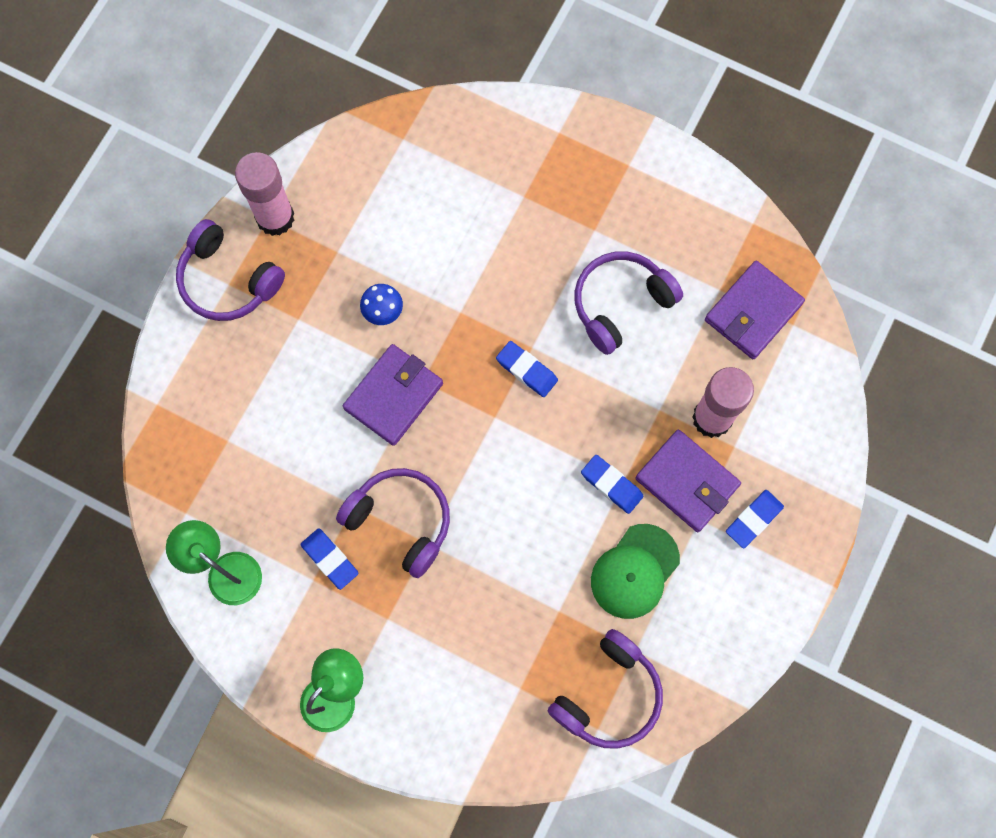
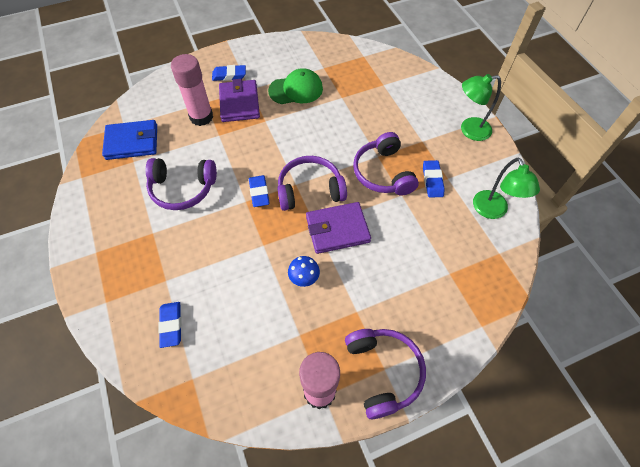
camera: 140 degrees left, 15 degrees down
purple headphones [548,629,663,749] -> purple headphones moved to [277,156,347,211]
blue eraser [581,455,644,514] -> blue eraser moved to [158,302,182,348]
purple wallet [705,261,805,359] -> blue wallet [102,120,157,160]

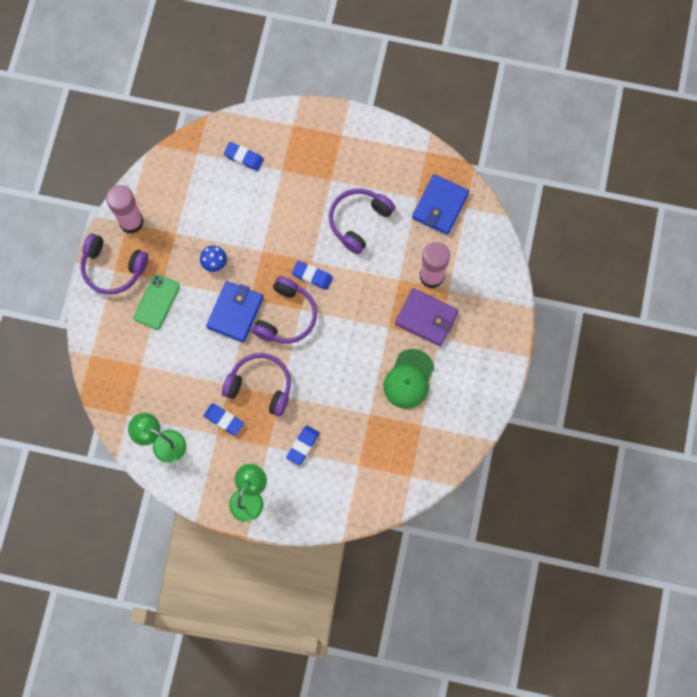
camera: 125 degrees right, 15 degrees up
blue eraser [212,65,246,81] -> blue eraser moved to [286,425,319,466]
purple wallet [306,202,371,254] -> blue wallet [206,281,264,342]
none -> green phone [134,274,180,330]

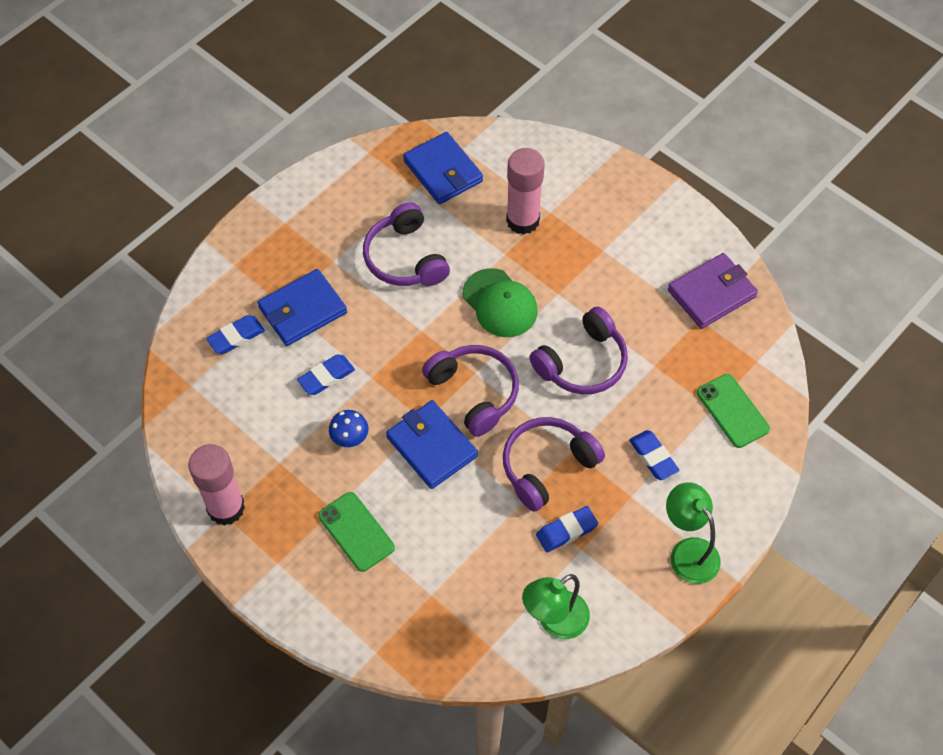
camera: 60 degrees left, 15 degrees down
purple headphones [80,233,148,295] -> purple headphones moved to [529,307,628,394]
blue eraser [292,261,333,290] -> blue eraser moved to [297,355,355,395]
green cap [384,349,434,409] -> green cap moved to [462,268,538,337]
purple wallet [395,288,459,346] -> purple wallet moved to [668,253,758,329]
none -> blue wallet [257,269,347,346]
none -> green phone [697,374,770,448]

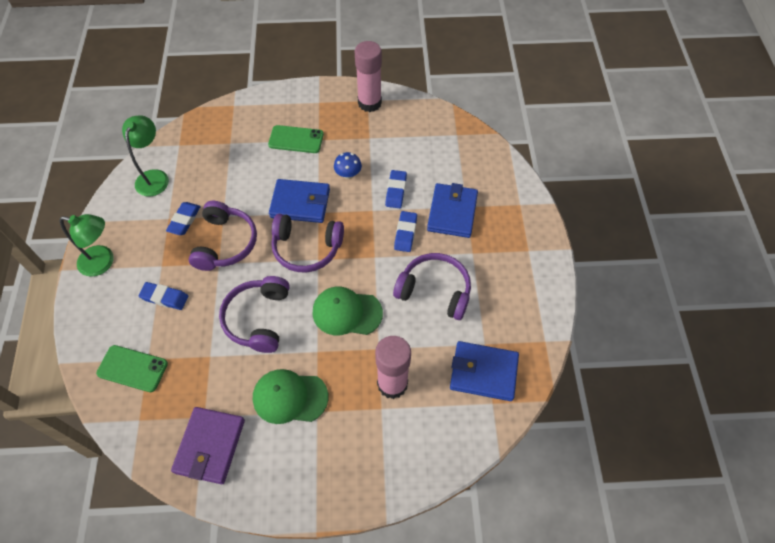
camera: 135 degrees right, 0 degrees up
blue eraser [206,315,265,354] -> blue eraser moved to [394,211,417,252]
none -> green cap [253,369,328,424]

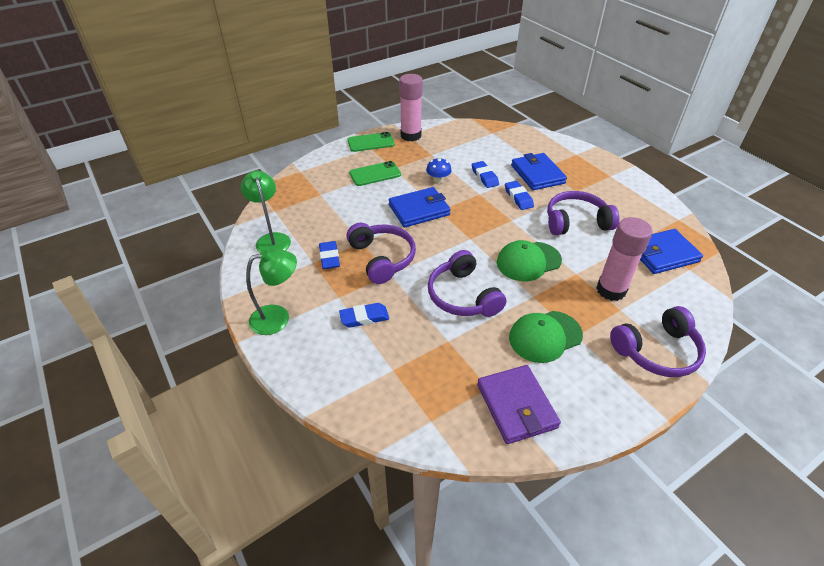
camera: 30 degrees left, 15 degrees down
green phone [96,345,168,392] -> green phone moved to [347,132,395,152]
purple headphones [271,214,344,272] -> purple headphones moved to [610,306,706,377]

